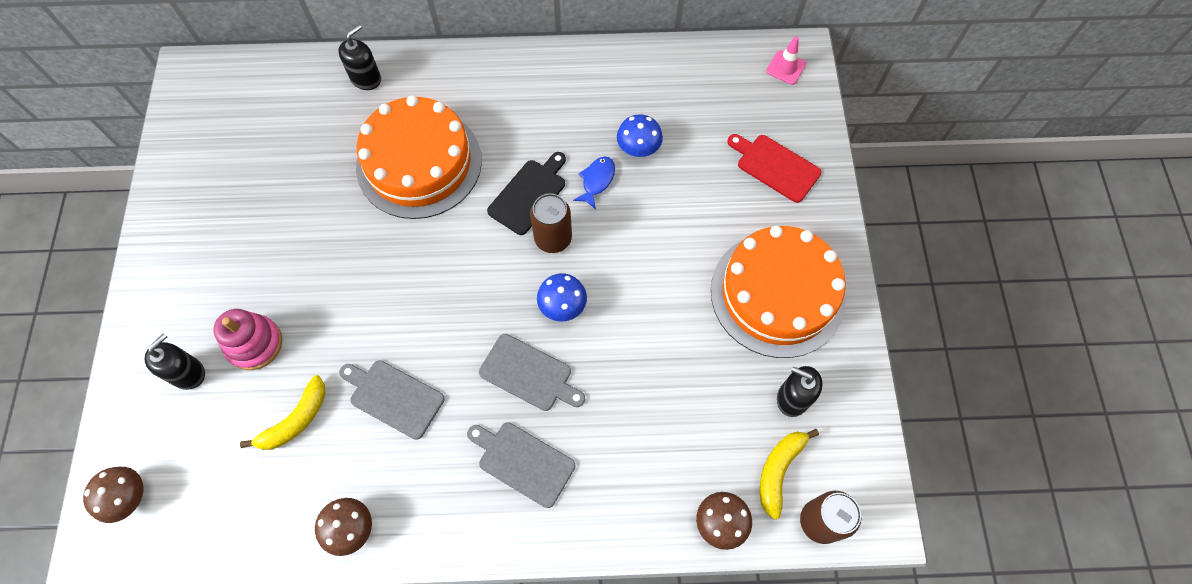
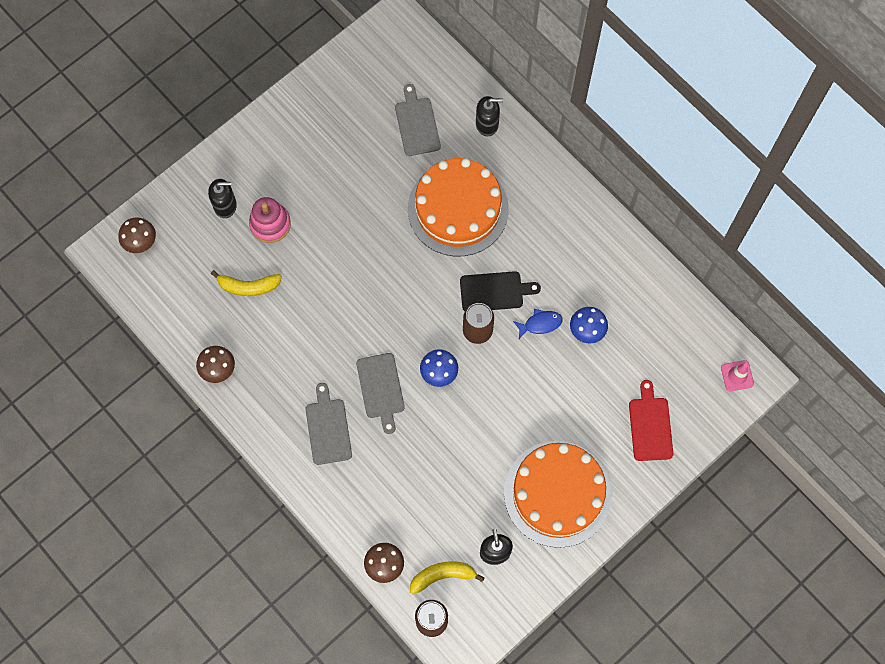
camera: 50 degrees right, 5 degrees up
grey cutting board [339,360,444,440] -> grey cutting board moved to [395,84,441,156]

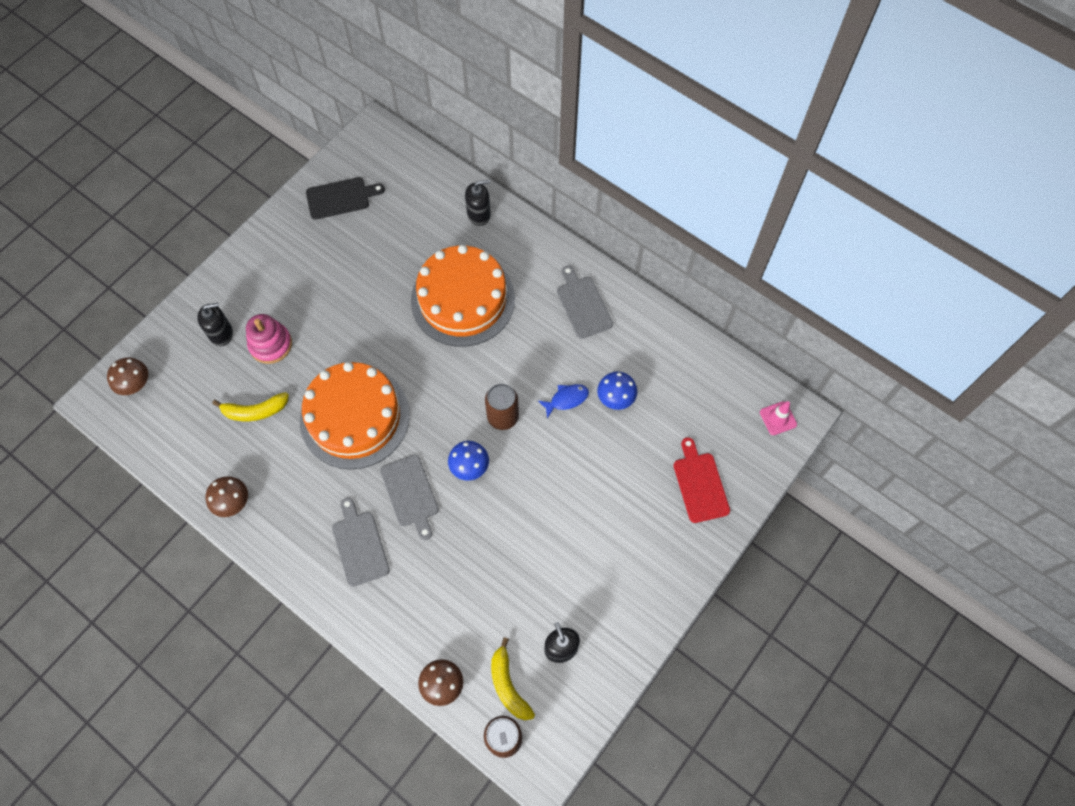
camera: 10 degrees left, 5 degrees down
grey cutting board [395,84,441,156] -> grey cutting board moved to [557,266,613,339]
yellow banana [410,561,485,594] -> yellow banana turned 90 degrees counterclockwise [491,637,535,720]
black cutting board [460,271,541,311] -> black cutting board moved to [306,177,385,219]
orange cake [504,441,612,548] -> orange cake moved to [300,362,410,469]

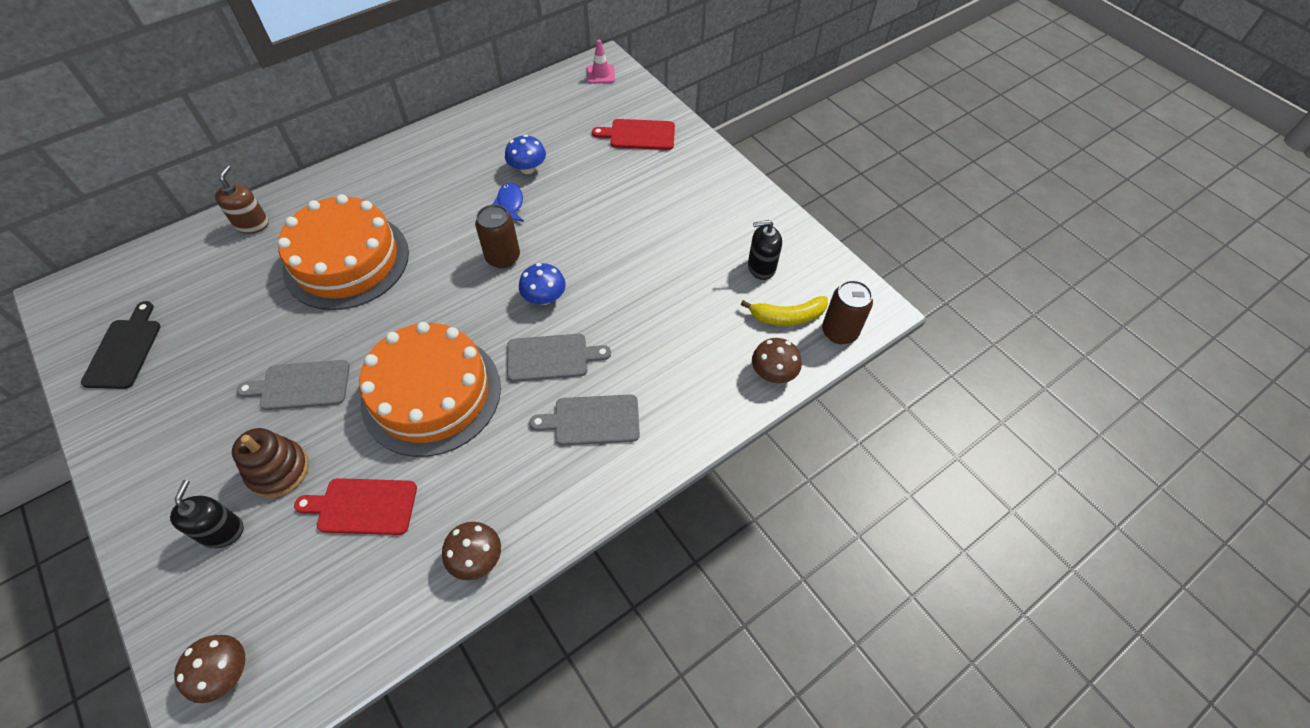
camera: 75 degrees left, 10 degrees down
yellow banana [212,392,289,421] -> red cutting board [294,478,417,535]
pink stacking toy [246,314,292,364] -> brown stacking toy [232,428,309,498]
black soap dispenser [465,180,491,226] -> brown soap dispenser [215,165,269,234]
grey cutting board [557,266,613,339] -> grey cutting board moved to [237,360,350,410]

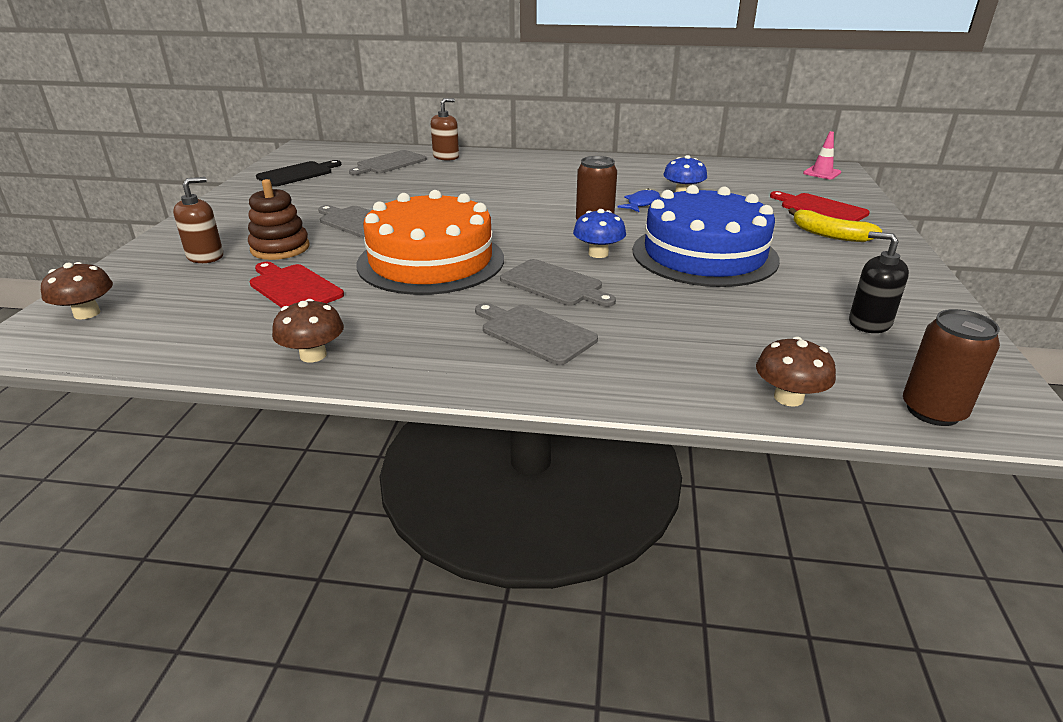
camera: 45 degrees right, 25 degrees down
black soap dispenser [170,480,244,548] -> brown soap dispenser [173,177,223,263]
orange cake [278,194,409,310] -> none
yellow banana [741,296,828,326] -> yellow banana moved to [789,208,882,242]
none -> grey cutting board [349,150,427,175]
none -> blue cake [633,185,780,287]

